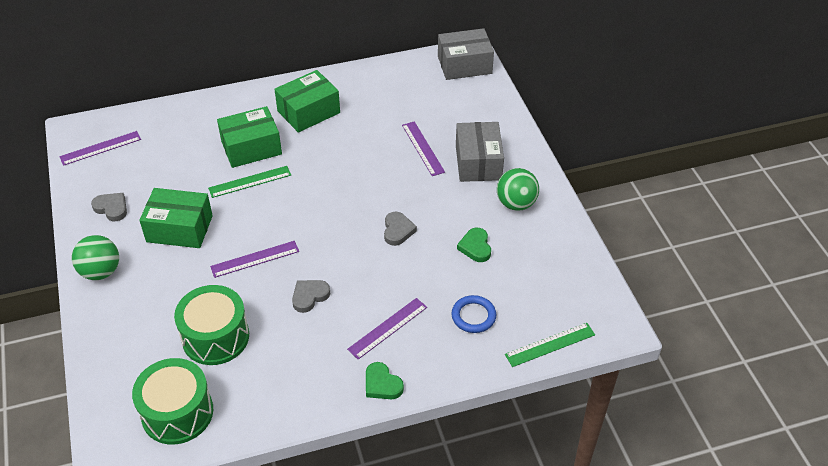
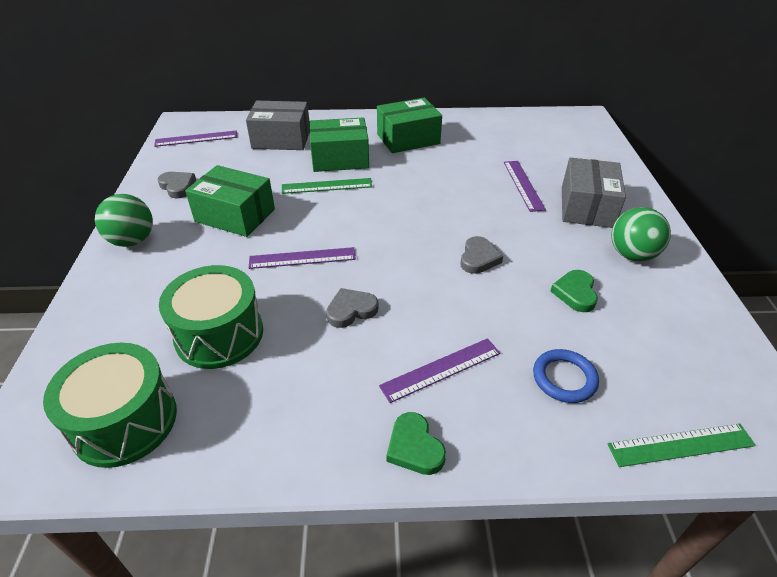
camera: 15 degrees right, 5 degrees down
grey box [438,28,494,80] -> grey box moved to [246,101,310,150]

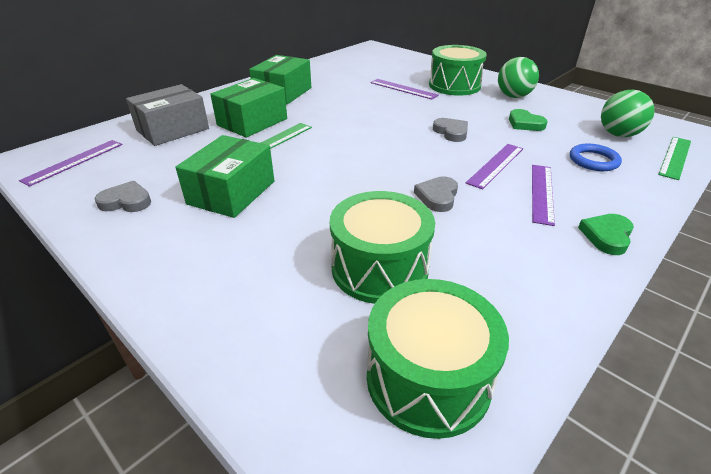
camera: 45 degrees left, 5 degrees down
green ball [95,194,153,247] -> green ball moved to [601,90,655,137]
green box [185,165,275,237] -> green box turned 45 degrees counterclockwise [175,135,274,218]
purple ruler [249,247,356,269] -> purple ruler moved to [466,144,523,189]
green heart [387,412,446,475] -> green heart turned 105 degrees clockwise [578,214,634,255]
grey box [562,157,626,228] -> green drum [429,45,487,96]

